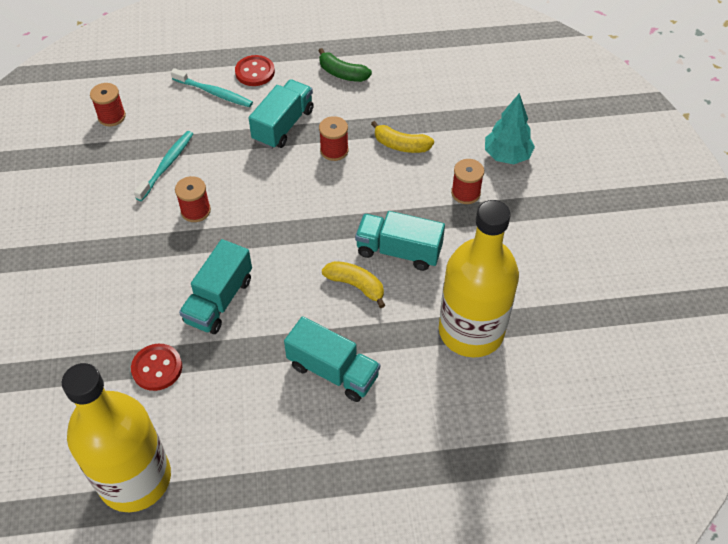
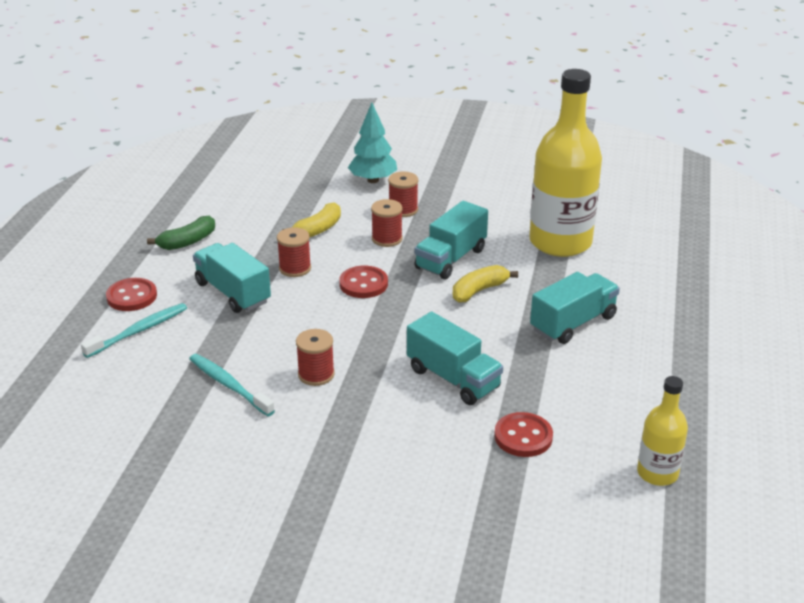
camera: 70 degrees left, 20 degrees down
yellow bottle [62,363,171,512] -> yellow bottle [637,376,688,486], size x0.50
red spool [90,83,126,126] -> red spool moved to [371,199,402,247]
none -> red button [339,266,388,298]

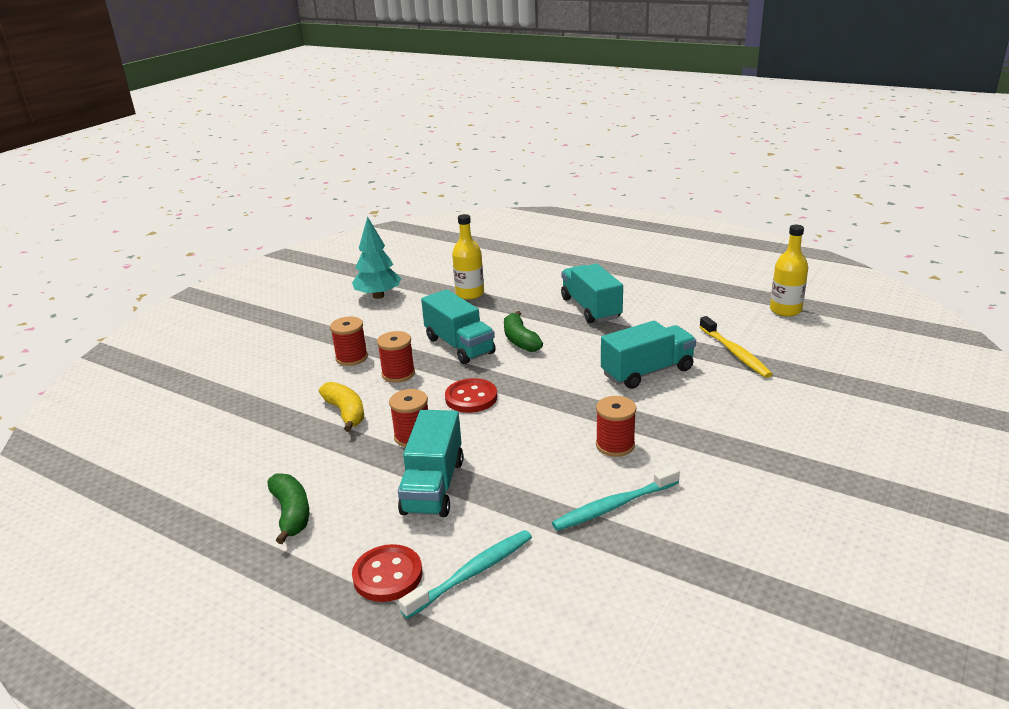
camera: 70 degrees left, 5 degrees down
turquoise toothbrush [81,303,187,358] -> turquoise toothbrush turned 75 degrees clockwise [399,530,532,619]
turquoise truck [193,243,271,313] -> turquoise truck turned 60 degrees counterclockwise [398,410,464,517]
turquoise tree [348,103,397,183] -> turquoise tree moved to [352,216,401,299]
yellow banana [453,265,518,303] -> green banana [504,311,543,352]
red button [494,412,553,457] -> yellow toothbrush [699,316,772,378]
yellow bottle [529,69,602,257] -> yellow bottle [452,214,484,300], size x0.50

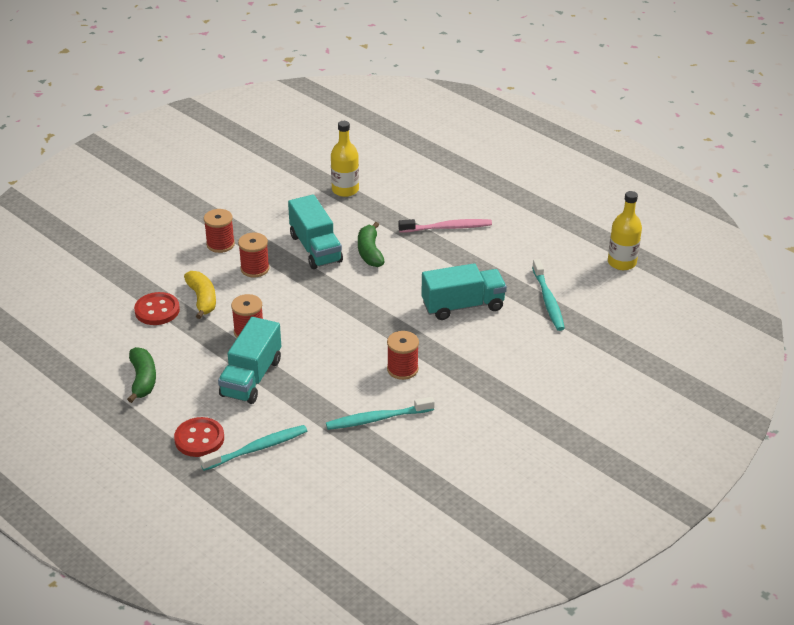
camera: 10 degrees right, 10 degrees up
turquoise tree [352,216,401,299] -> none
red button [445,378,497,413] -> red button moved to [134,292,180,325]
turquoise truck [561,264,623,323] -> pink toothbrush [398,219,492,233]
yellow toothbrush [699,316,772,378] -> turquoise toothbrush [532,259,565,331]

